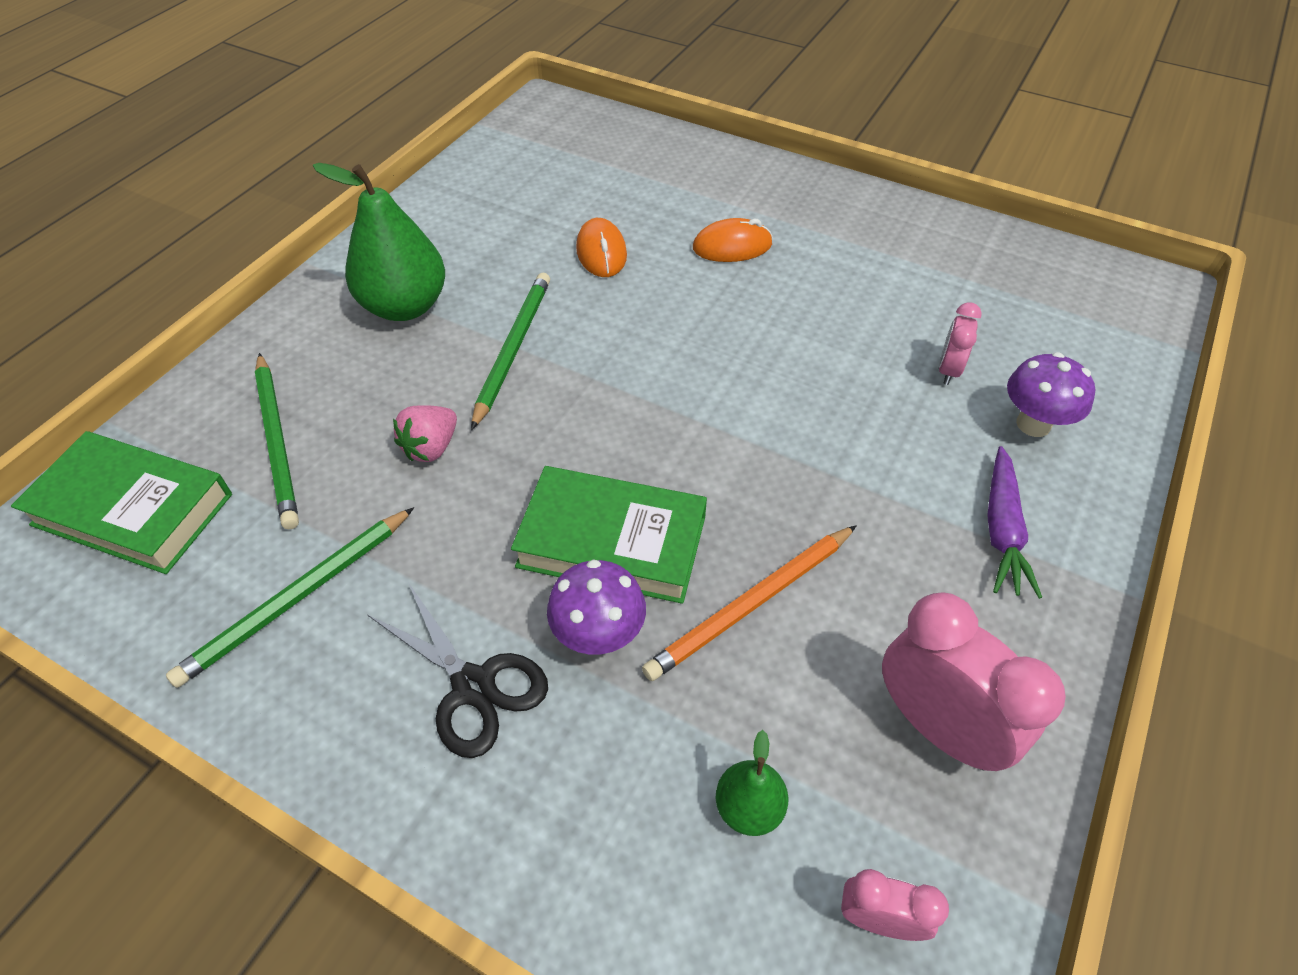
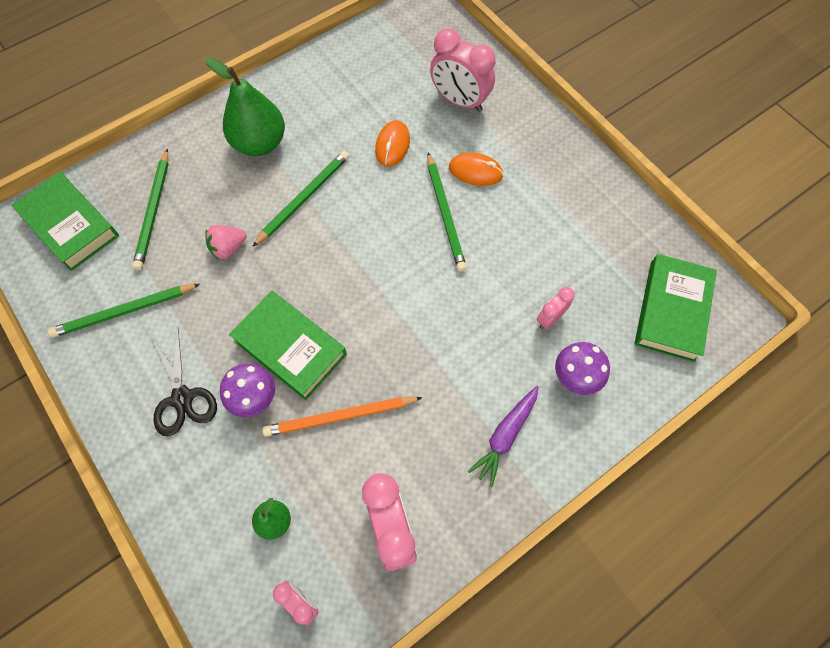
camera: 25 degrees right, 15 degrees up
none -> green pencil [427,153,467,272]
none -> pink clock [430,29,496,112]
none -> green book [635,254,717,362]

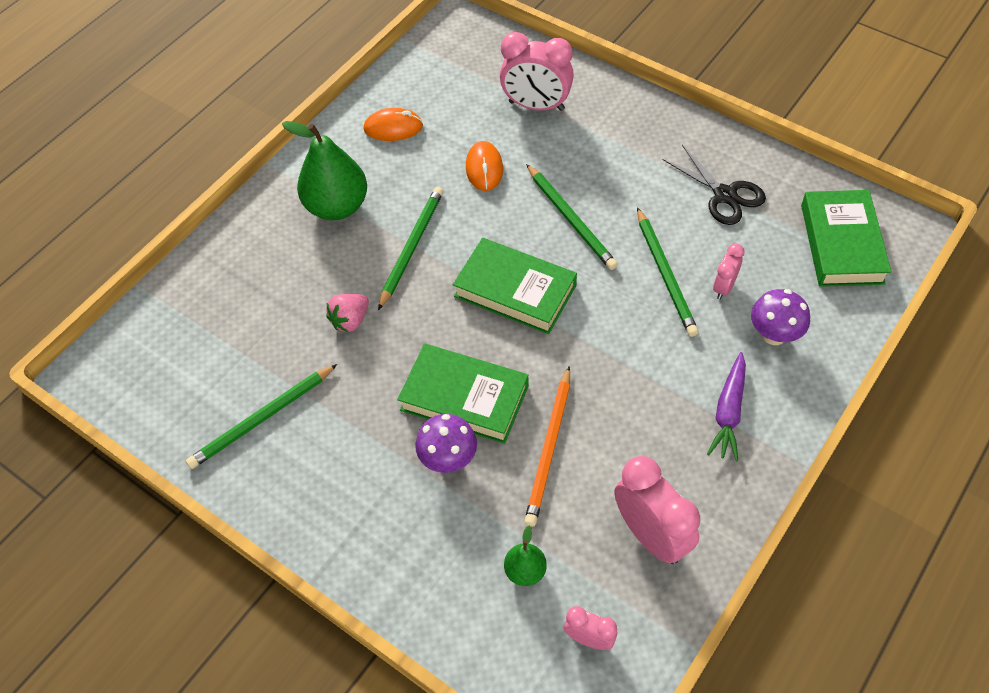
camera: 15 degrees left, 10 degrees down
green book [11,172,119,271] -> green book moved to [453,238,577,334]
green pencil [132,148,169,270] -> green pencil moved to [637,207,699,337]
black scissors [152,328,217,436] -> black scissors moved to [662,145,766,225]
orange pencil [262,397,423,436] -> orange pencil turned 45 degrees counterclockwise [524,366,570,527]
orange mouse [449,152,504,186] -> orange mouse moved to [364,108,423,141]

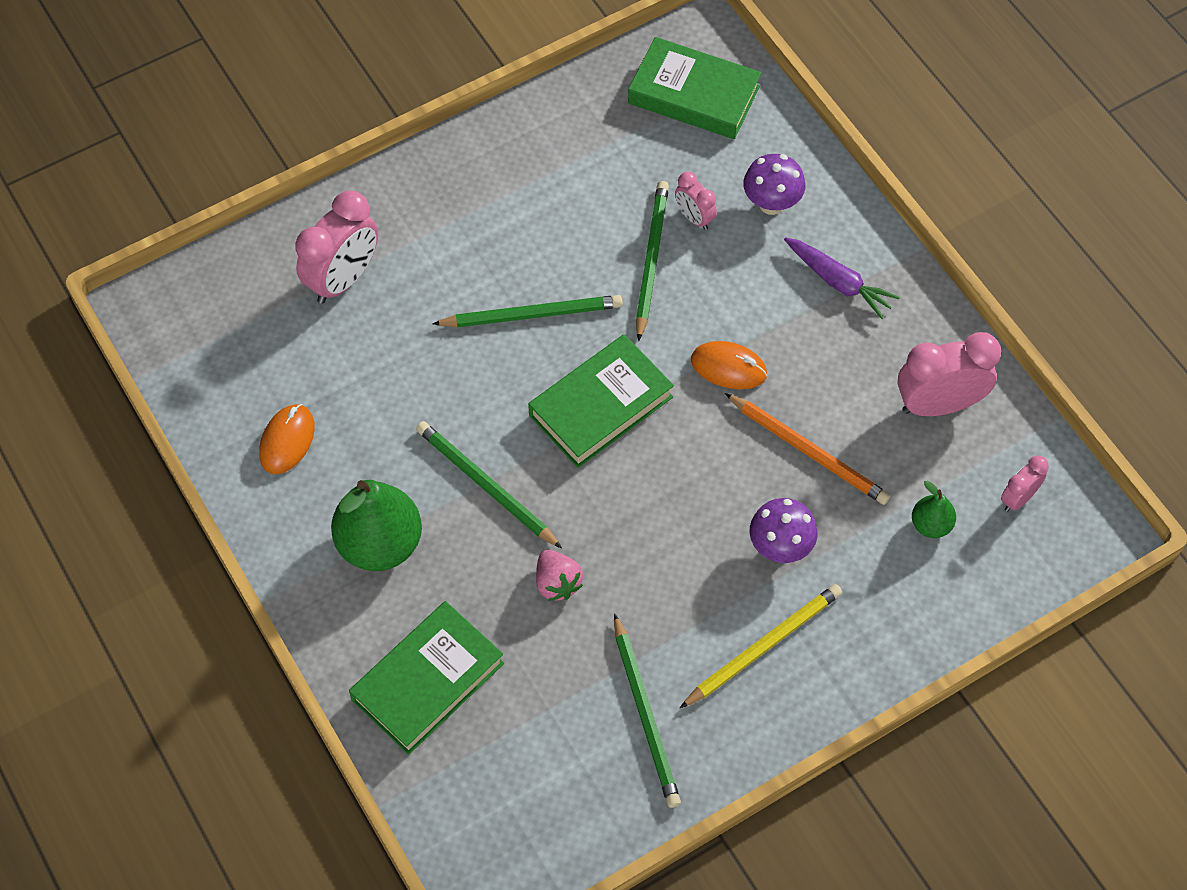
camera: 70 degrees left, 5 degrees up
green book [397,344,529,444] -> green book moved to [349,601,504,755]
orange mouse [466,141,503,191] -> orange mouse moved to [691,341,767,389]
green pencil [637,207,699,337] -> green pencil turned 90 degrees counterclockwise [636,181,669,341]
black scissors [662,145,766,225] -> none
none -> yellow pencil [680,584,842,708]

